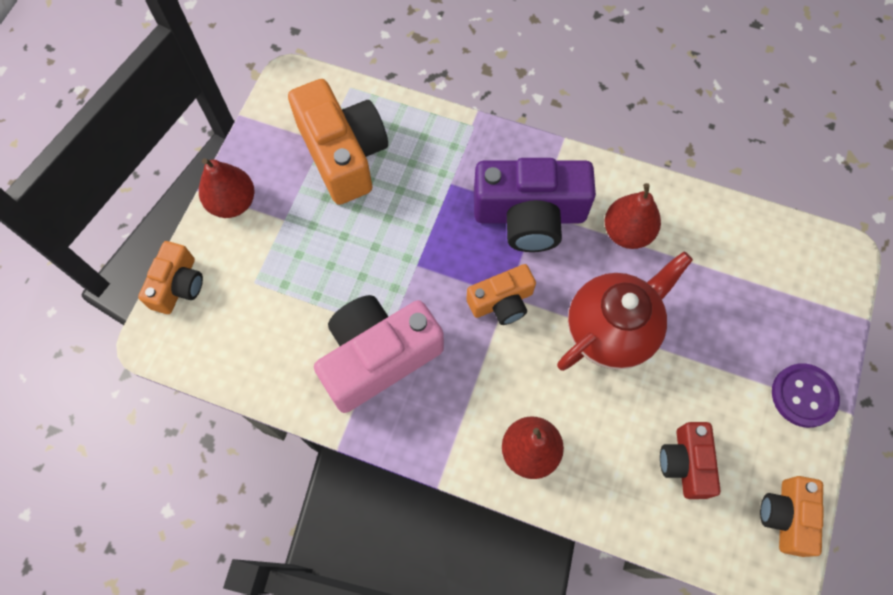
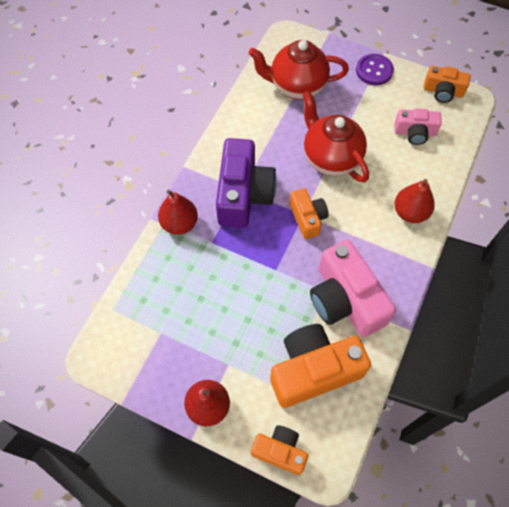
camera: 85 degrees left, 5 degrees down
orange camera [288,79,388,205] -> orange camera moved to [270,324,371,408]
red pear [605,183,661,249] -> red pear moved to [158,190,198,235]
red camera [660,422,721,499] -> pink camera [394,108,442,145]
none -> red teapot [248,40,349,100]

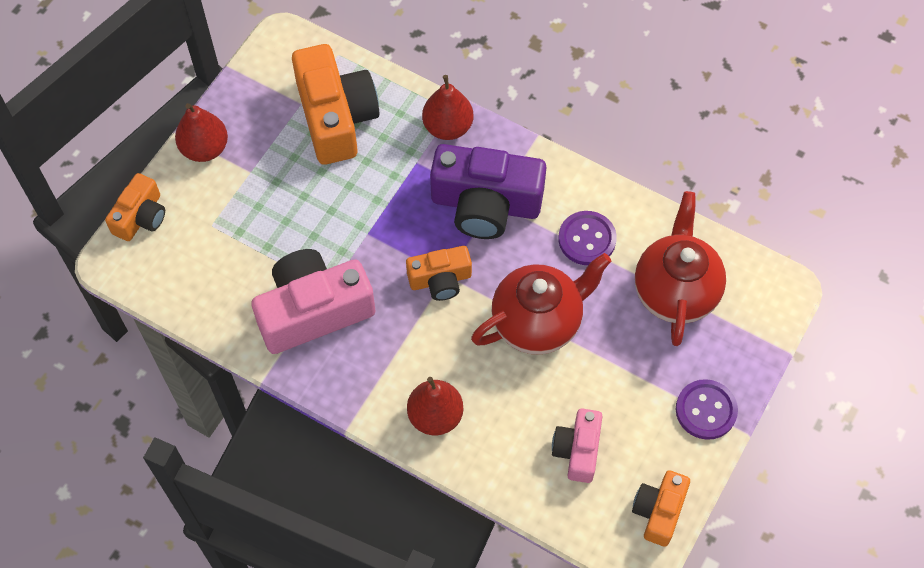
camera: 95 degrees right, 0 degrees up
orange camera [270,324,371,408] -> orange camera moved to [292,44,379,165]
none -> purple button [558,211,617,265]

